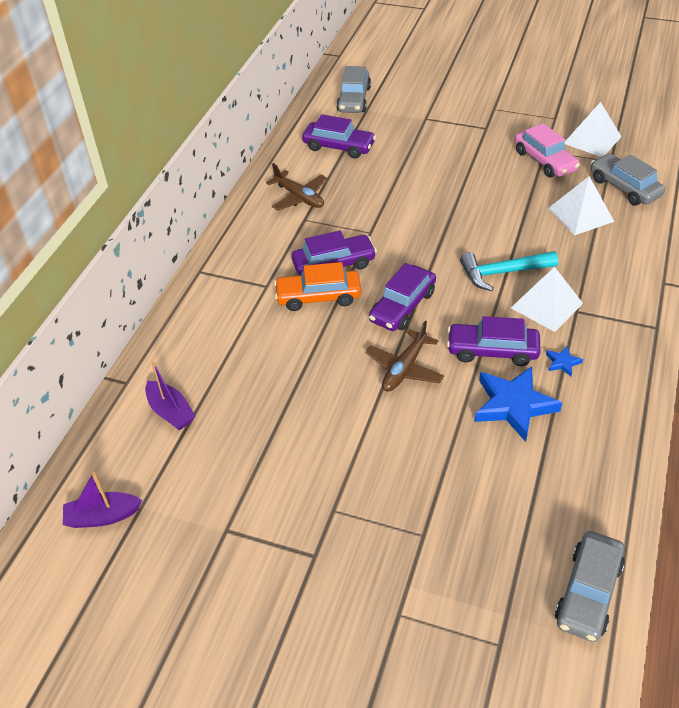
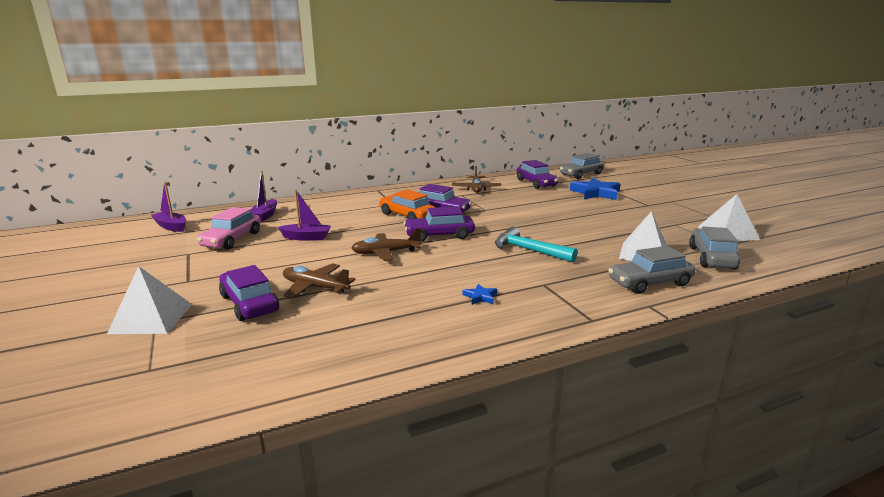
camera: 45 degrees right, 25 degrees down
purple car [447,316,541,366] -> purple car moved to [219,265,279,321]
blue star [475,366,562,442] -> blue star moved to [570,178,620,200]
white pyramid [511,267,583,332] -> white pyramid moved to [107,266,192,334]
pink car [515,123,580,178] -> pink car moved to [197,207,261,250]
grey car [555,531,625,642] -> grey car moved to [608,246,695,294]
none -> purple boat [278,189,331,241]
none -> brown plane [283,263,356,298]

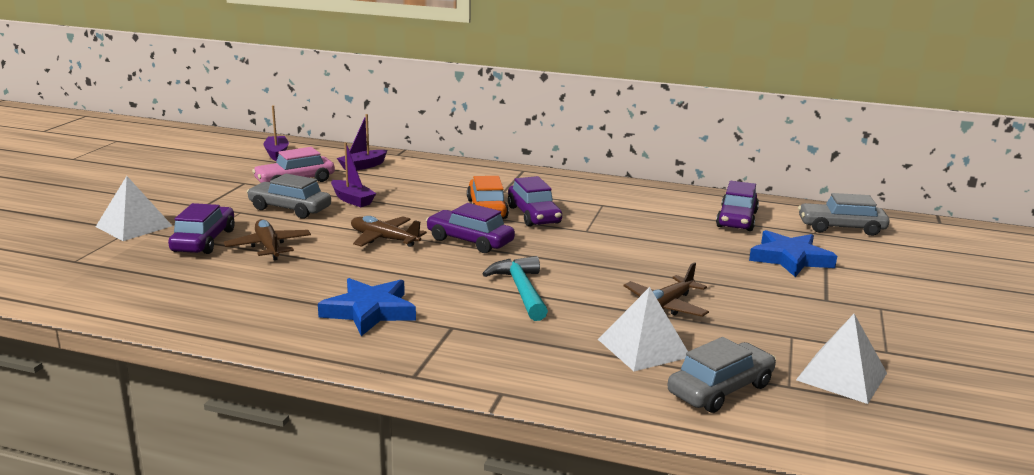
camera: 40 degrees right, 0 degrees up
brown plane [452,166,501,193] -> brown plane moved to [623,262,709,317]
blue star [462,284,497,305] -> blue star [318,278,416,336], size x2.28
grey car [608,246,695,294] -> grey car moved to [247,174,331,219]

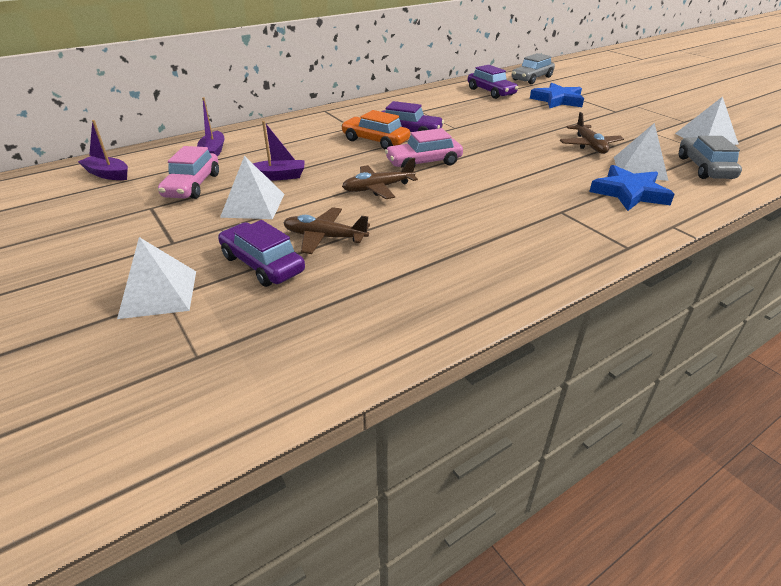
camera: 50 degrees left, 15 degrees up
grey car [247,174,331,219] -> white pyramid [220,156,285,219]
blue star [318,278,416,336] -> blue star moved to [589,165,675,211]
purple car [426,203,515,253] -> pink car [385,128,463,168]
turquoise hammer [482,256,548,321] -> none

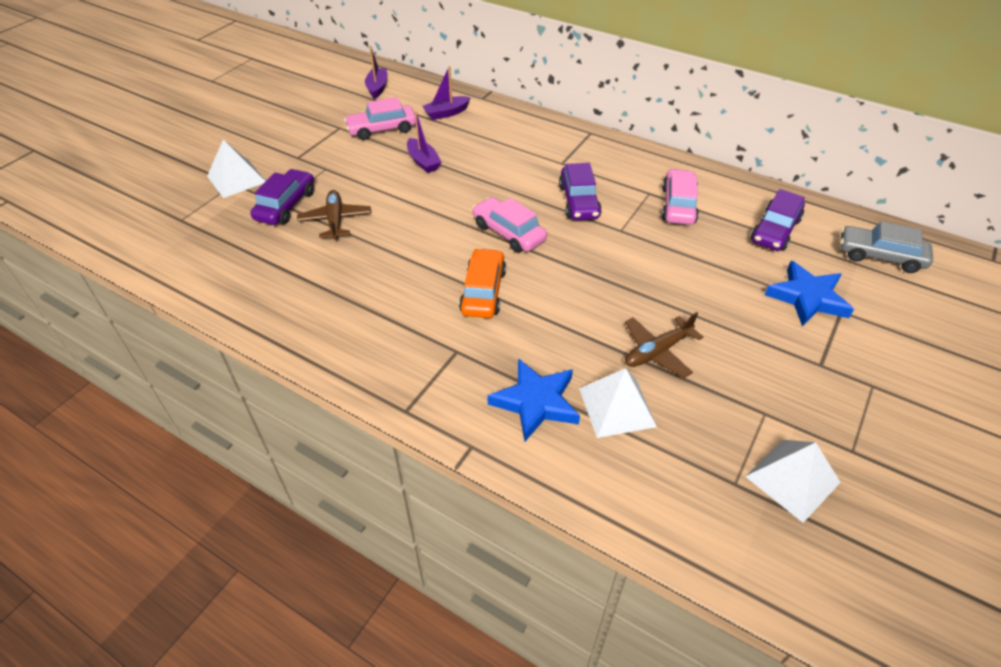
camera: 65 degrees right, 10 degrees up
white pyramid [220,156,285,219] -> none
orange car [341,110,410,149] -> orange car moved to [459,248,506,318]
brown plane [342,158,418,199] -> none
grey car [679,136,742,179] -> none
none -> pink car [661,169,699,225]

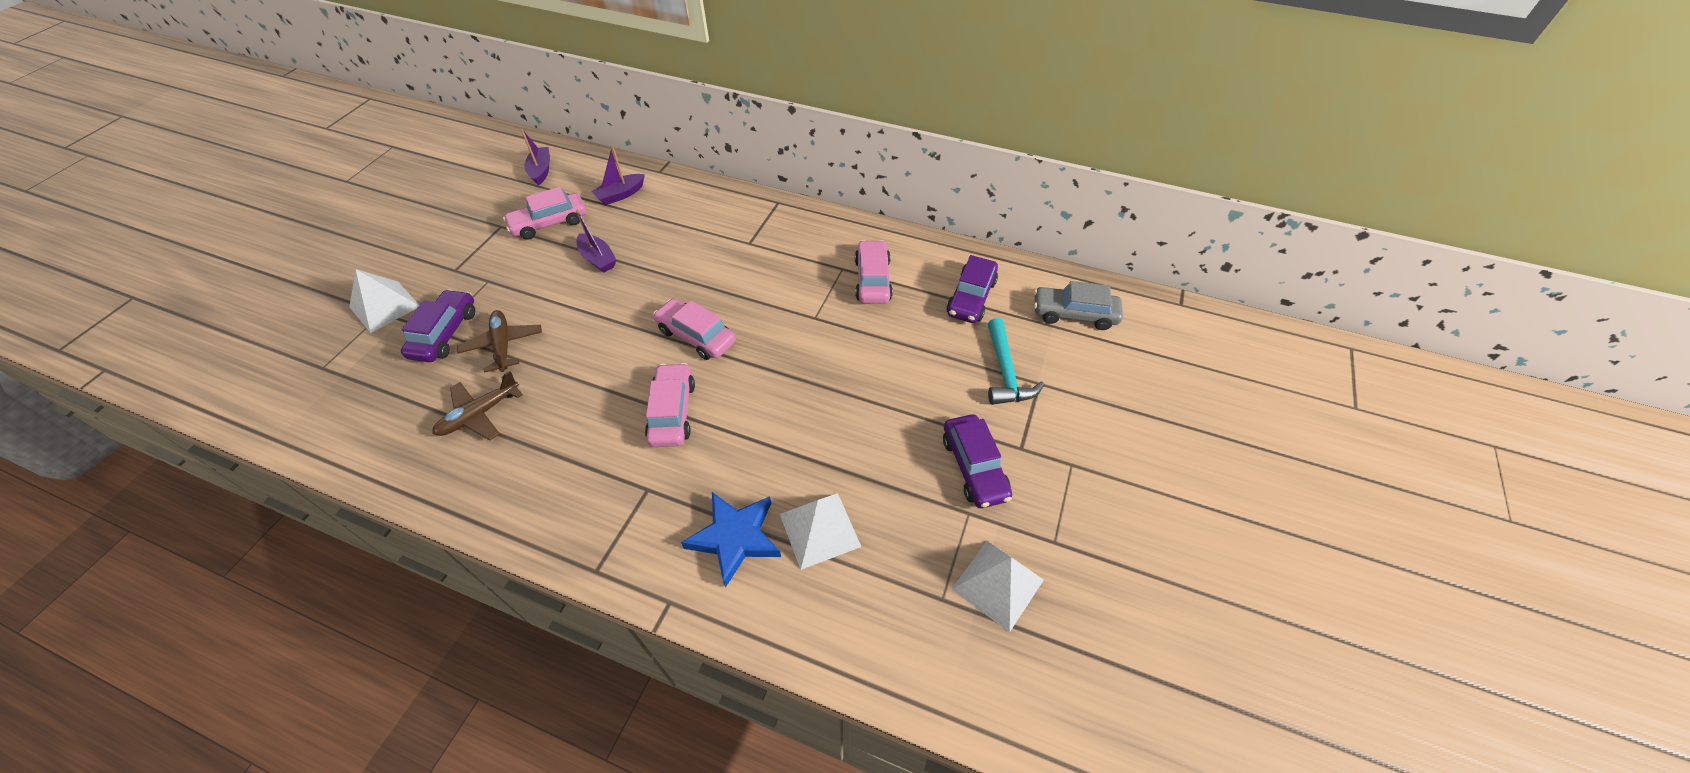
camera: 10 degrees left, 5 degrees up
orange car [459,248,506,318] -> pink car [645,363,695,447]
purple car [559,163,602,220] -> purple car moved to [943,414,1012,508]
brown plane [625,312,703,378] -> brown plane moved to [432,371,523,440]
blue star [765,261,854,326] -> turquoise hammer [988,318,1044,405]

